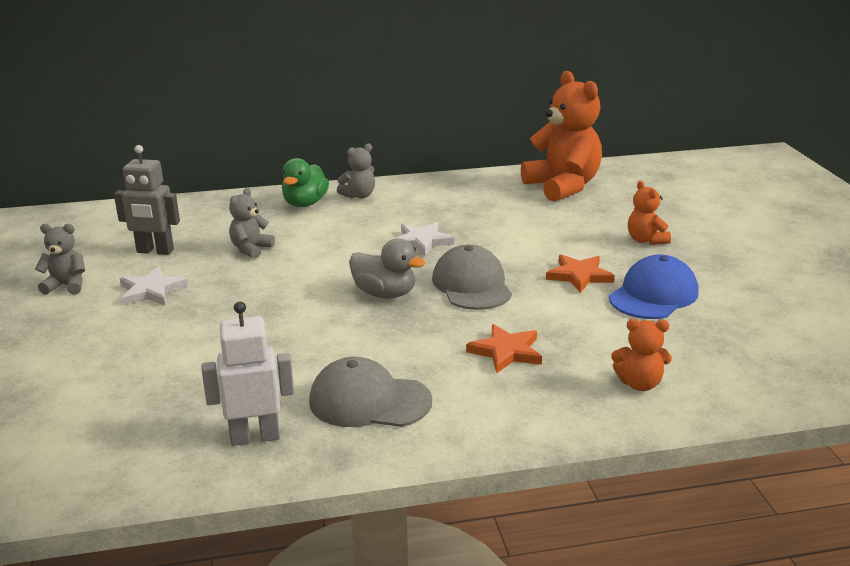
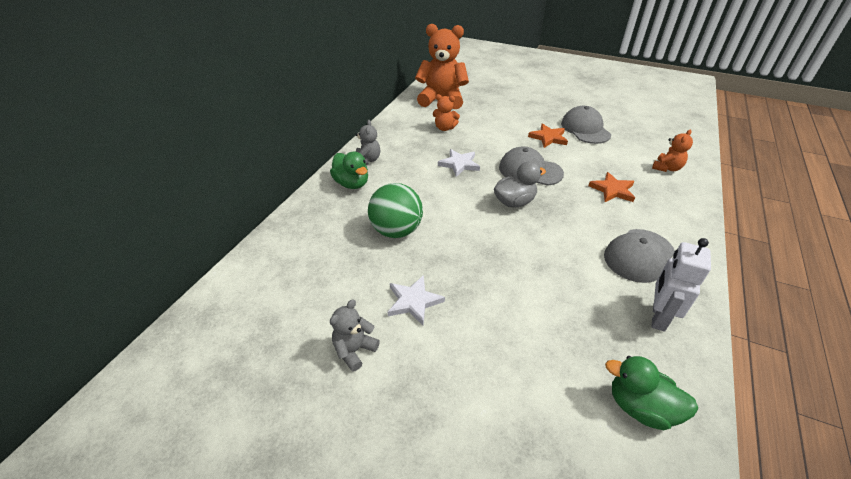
camera: 55 degrees left, 15 degrees up
grey robot [114,145,180,255] -> none
grey teddy bear [229,188,275,259] -> green ball [368,183,423,238]
blue cap [609,255,699,319] -> grey cap [561,106,611,144]
orange teddy bear [628,181,671,245] -> orange teddy bear moved to [433,94,460,131]
none -> green duck [605,356,698,430]

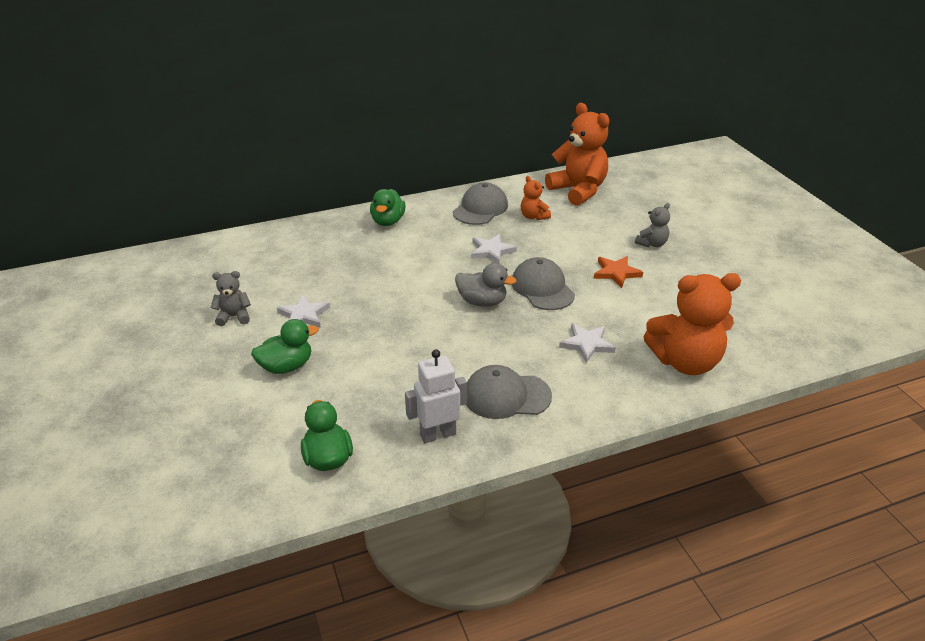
camera: 45 degrees right, 5 degrees down
grey teddy bear [356,120,380,165] -> grey teddy bear moved to [635,203,670,248]
green ball [368,183,423,238] -> none
grey cap [561,106,611,144] -> grey cap moved to [453,182,508,225]
orange star [588,172,635,202] -> white star [559,323,616,363]
orange teddy bear [652,130,693,172] -> orange teddy bear [643,273,741,375], size x2.07
none -> green duck [251,319,319,374]

